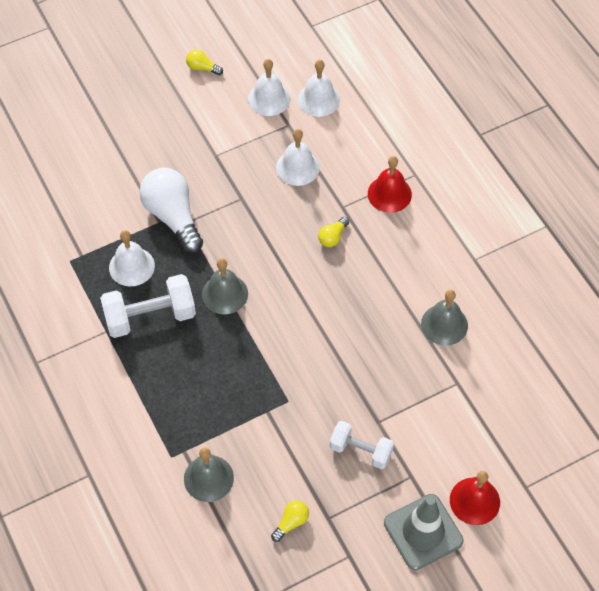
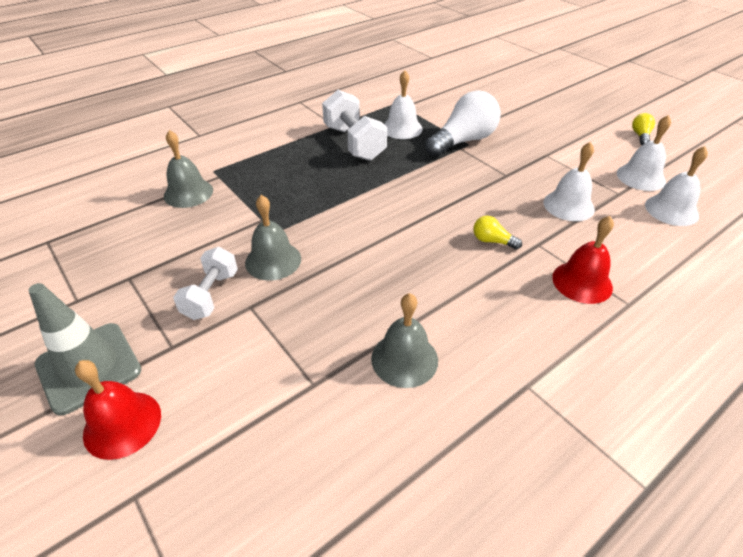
camera: 80 degrees right, 15 degrees down
grey bell [202,258,248,314] -> grey bell moved to [245,195,301,281]
yellow light bulb [271,501,309,542] -> none

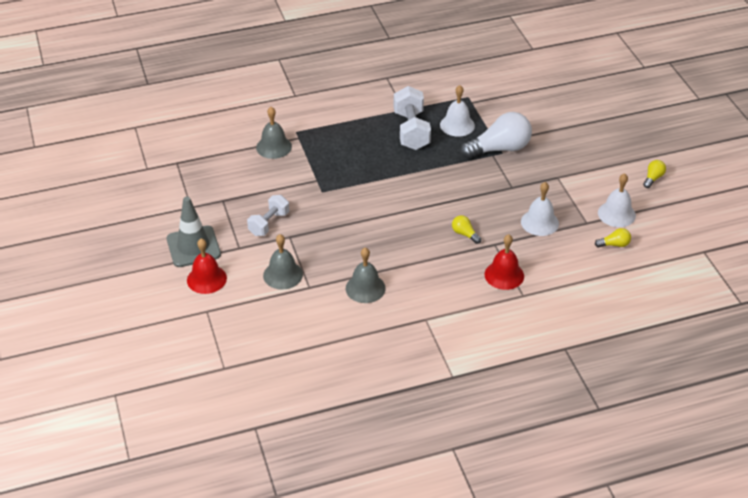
camera: 20 degrees right, 0 degrees up
grey bell [245,195,301,281] -> grey bell moved to [263,234,303,290]
white bell [645,146,708,226] -> yellow light bulb [595,228,631,248]

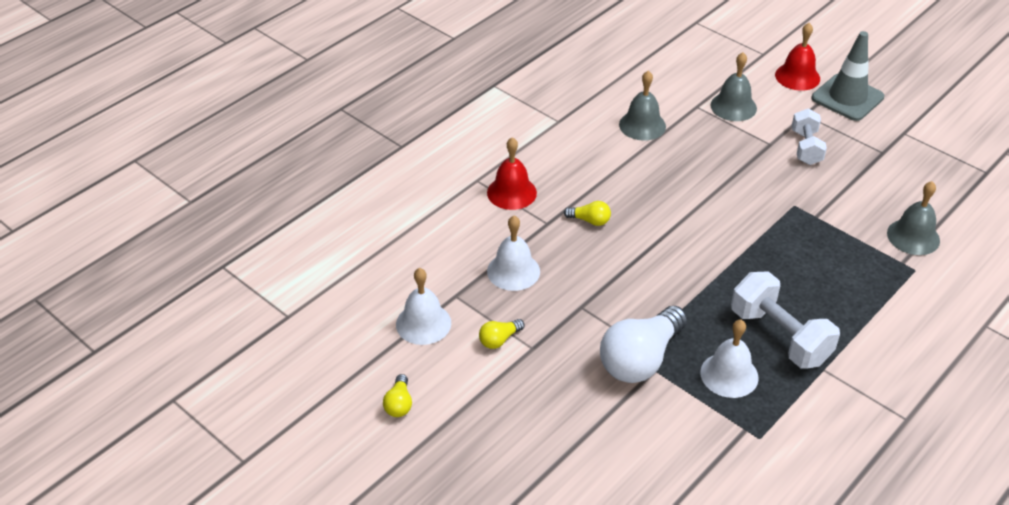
camera: 150 degrees right, 0 degrees up
yellow light bulb [595,228,631,248] -> yellow light bulb moved to [479,319,524,349]

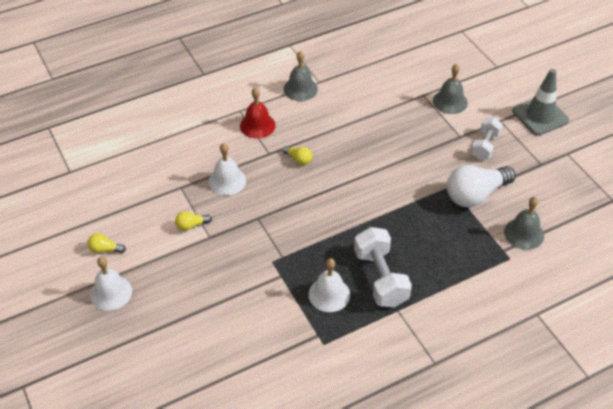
camera: 20 degrees right, 5 degrees up
yellow light bulb [383,374,412,417] -> yellow light bulb turned 75 degrees clockwise [88,233,126,253]
white bell [396,268,451,345] -> white bell moved to [90,257,132,311]
white light bulb [600,306,687,383] -> white light bulb moved to [447,165,516,207]
grey bell [619,71,666,141] -> grey bell moved to [283,51,318,101]
red bell [775,23,820,91] -> none

